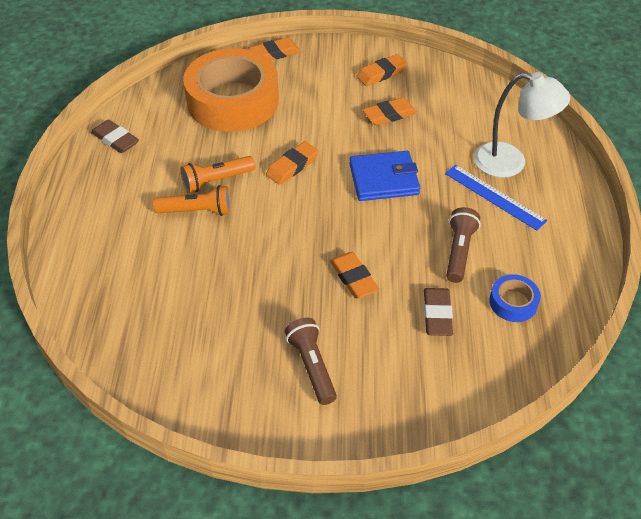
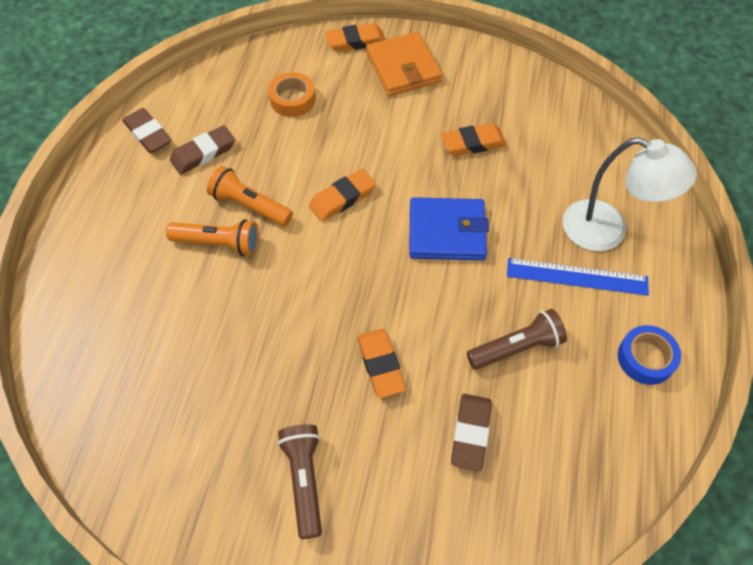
camera: 10 degrees right, 10 degrees up
orange flashlight [181,156,255,193] -> orange flashlight turned 45 degrees clockwise [207,166,293,226]
orange tape [183,48,279,132] -> orange tape [268,72,316,117], size x0.42
orange eraser [356,54,408,86] -> none
blue ruler [445,165,547,231] -> blue ruler turned 45 degrees counterclockwise [507,258,649,296]
brown flashlight [446,207,481,283] -> brown flashlight turned 45 degrees clockwise [467,309,567,370]
blue tape [489,274,541,322] -> blue tape moved to [618,325,681,385]
none -> brown eraser [170,125,235,175]
none -> orange wallet [366,32,442,96]

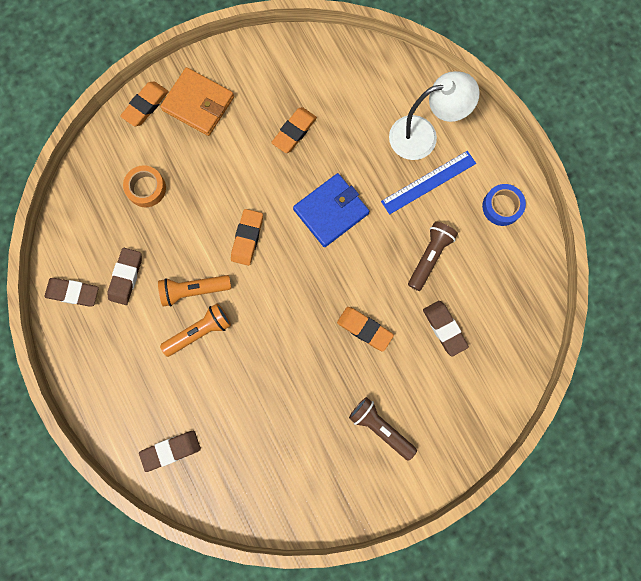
camera: 40 degrees left, 20 degrees up
none -> brown eraser [139,431,201,472]

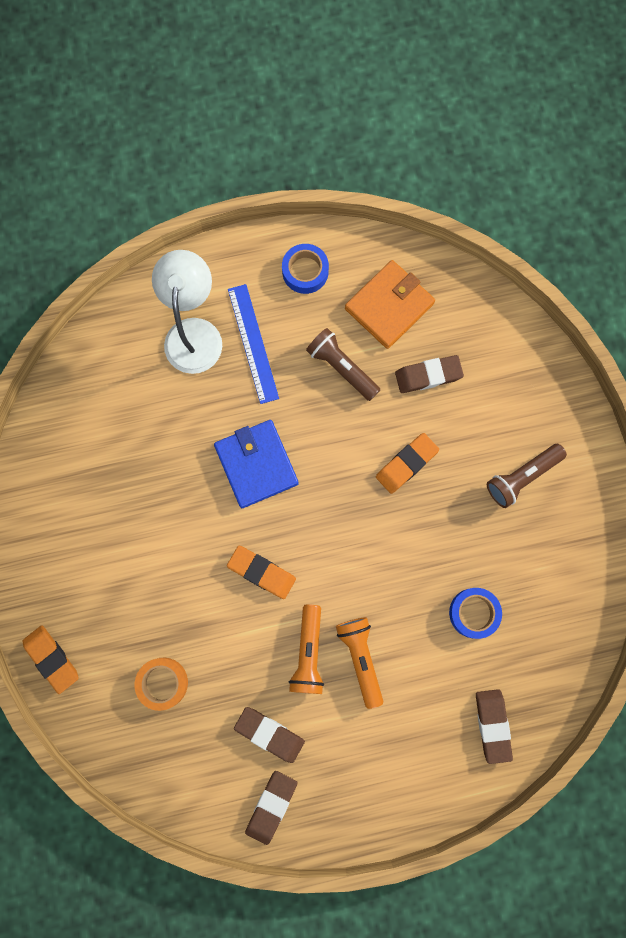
camera: 75 degrees left, 0 degrees up
orange wallet [160,67,234,136] -> orange wallet moved to [345,260,435,349]
orange eraser [271,107,317,153] -> none
none -> blue tape [449,588,502,639]

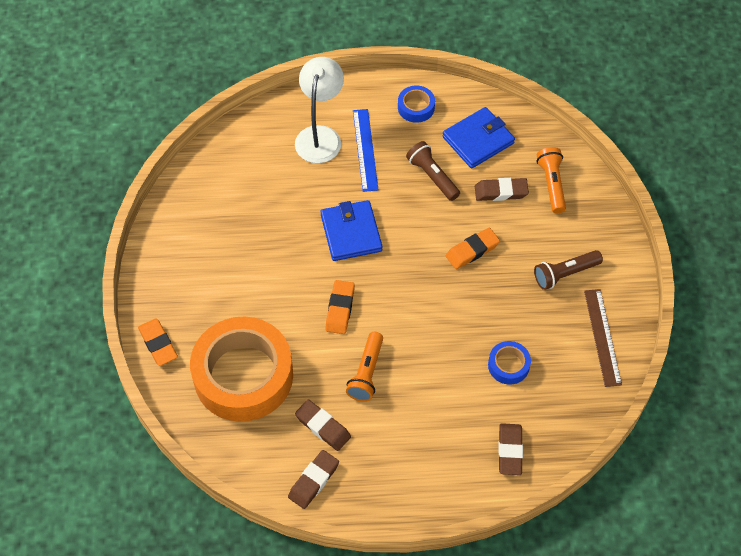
camera: 10 degrees right, 20 degrees down
orange tape [135,658,188,711] -> orange tape [190,316,293,422], size x2.39
orange eraser [227,546,296,599] -> orange eraser turned 60 degrees clockwise [325,280,355,334]
orange flashlight [336,617,383,709] -> orange flashlight moved to [537,147,566,213]
orange wallet [345,260,435,349] -> blue wallet [443,107,515,168]
none -> brown ruler [584,289,622,387]

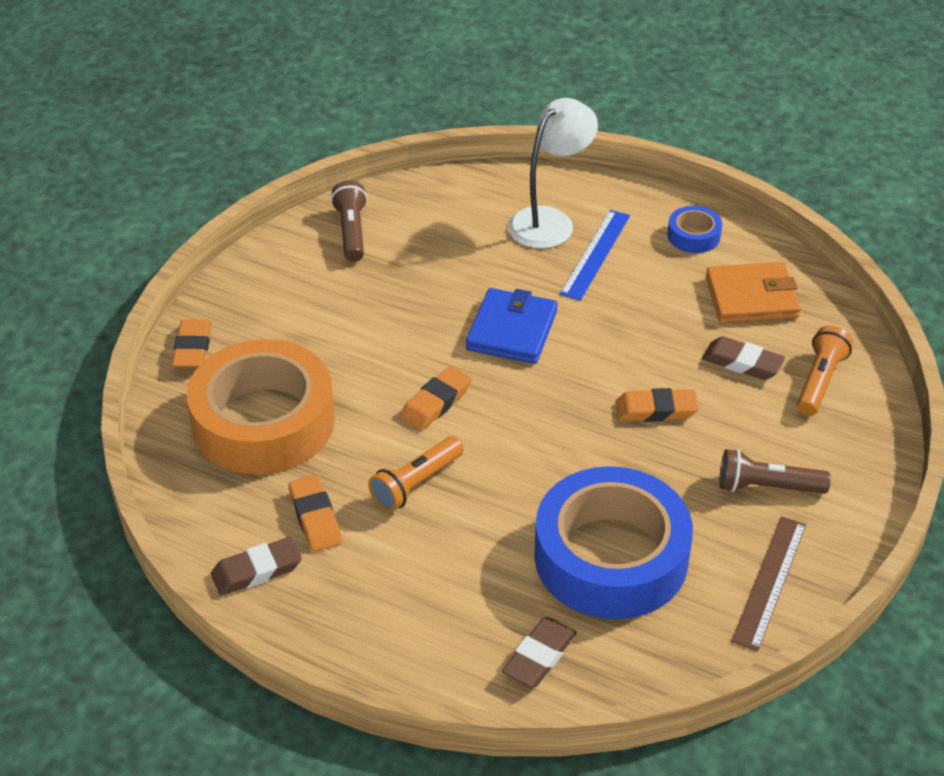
camera: 30 degrees right, 15 degrees down
brown eraser [295,399,351,451] -> orange eraser [288,475,342,552]
brown flashlight [406,141,460,201] -> brown flashlight moved to [331,180,367,262]
blue wallet [443,107,515,168] -> orange wallet [706,262,801,323]
blue tape [488,341,531,384] -> blue tape [534,466,693,619], size x2.39

